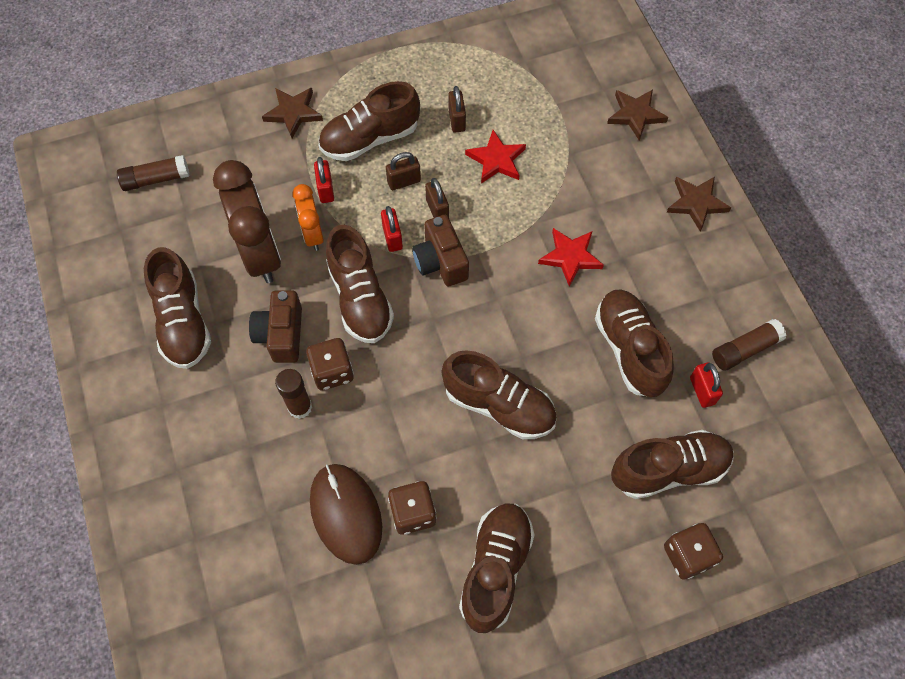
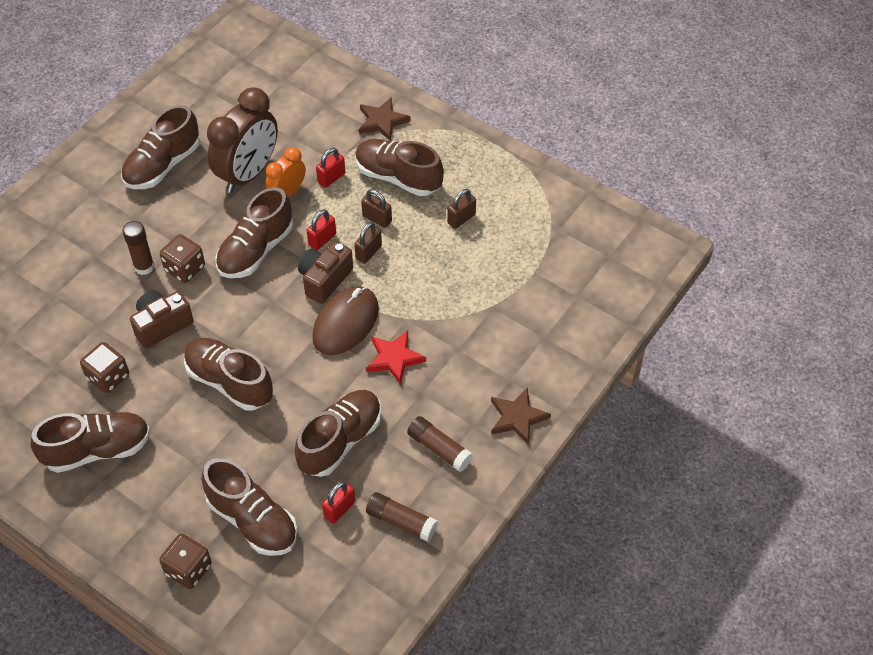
camera: 55 degrees right, 10 degrees down
brown glue stick [117,155,190,191] -> brown glue stick moved to [407,416,473,472]
brown camera [249,290,302,363] -> brown camera moved to [130,291,194,348]
brown mouse [310,464,382,565] -> brown mouse moved to [312,286,379,355]
brown shoe [442,350,557,439] -> brown shoe turned 135 degrees clockwise [184,338,273,410]
red star [465,130,526,183] -> none
brown star [607,90,668,141] -> none

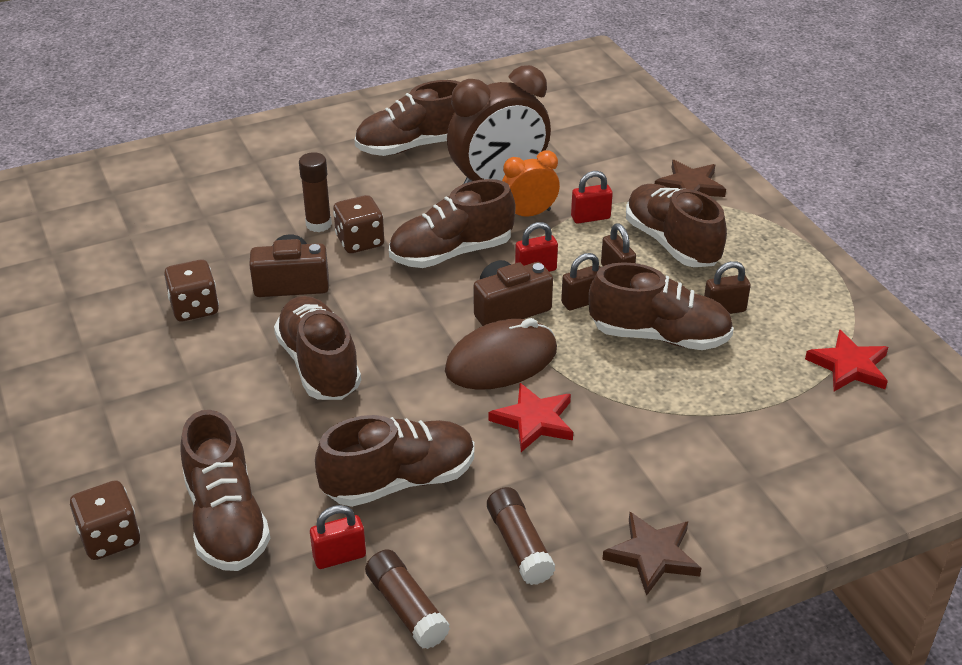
camera: 30 degrees right, 15 degrees down
brown shoe [31,412,150,473] -> brown shoe moved to [589,262,734,350]
none -> red star [805,329,888,391]

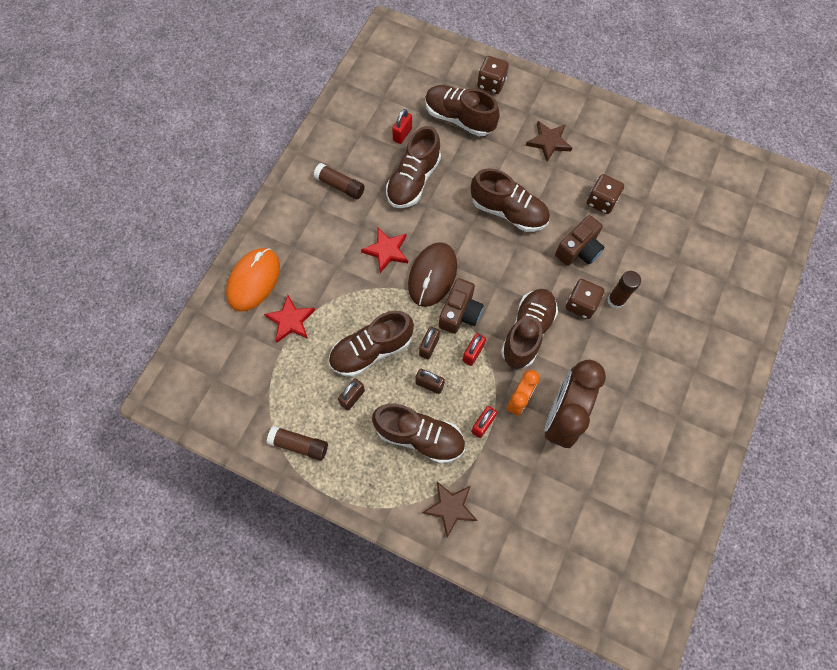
camera: 140 degrees right, 30 degrees up
brown shoe [355,80,460,156] -> none
brown glue stick [365,549,450,649] -> brown glue stick moved to [267,426,328,461]
brown star [602,512,701,596] -> brown star moved to [526,121,572,162]
red star [805,329,888,391] -> red star moved to [264,295,315,343]
none -> orange mouse [226,248,280,312]

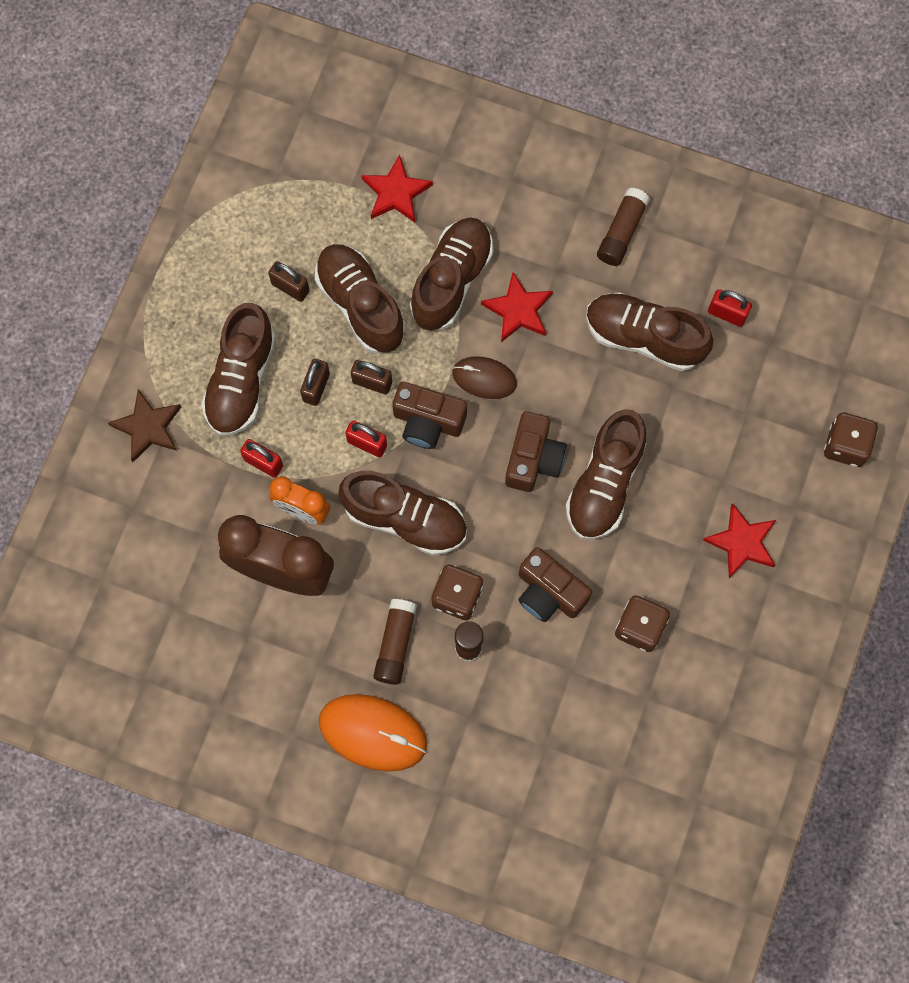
camera: 85 degrees right, 5 degrees up
orange mouse [226,248,280,312] -> orange mouse moved to [319,694,427,772]
brown glue stick [267,426,328,461] -> brown glue stick moved to [373,599,417,685]
brown mouse [408,242,457,307] -> brown mouse [452,356,517,399], size x0.62
brown shoe [425,85,500,136] -> brown shoe moved to [410,217,493,331]
brown star [526,121,572,162] -> red star [703,503,776,578]
none -> brown camera [505,411,567,492]

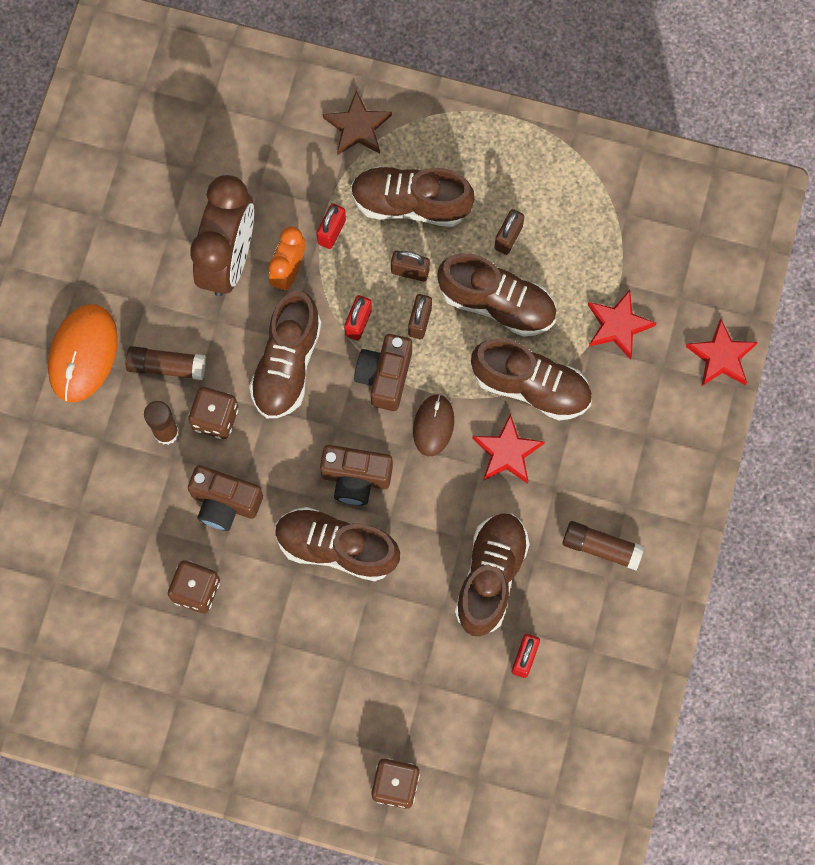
camera: 85 degrees right, 0 degrees up
brown shoe [315,244,405,353] -> brown shoe turned 60 degrees clockwise [437,253,556,337]
brown camera [518,547,592,622] -> brown camera turned 105 degrees counterclockwise [188,465,263,531]
red star [703,503,776,578] -> red star moved to [685,319,758,386]

